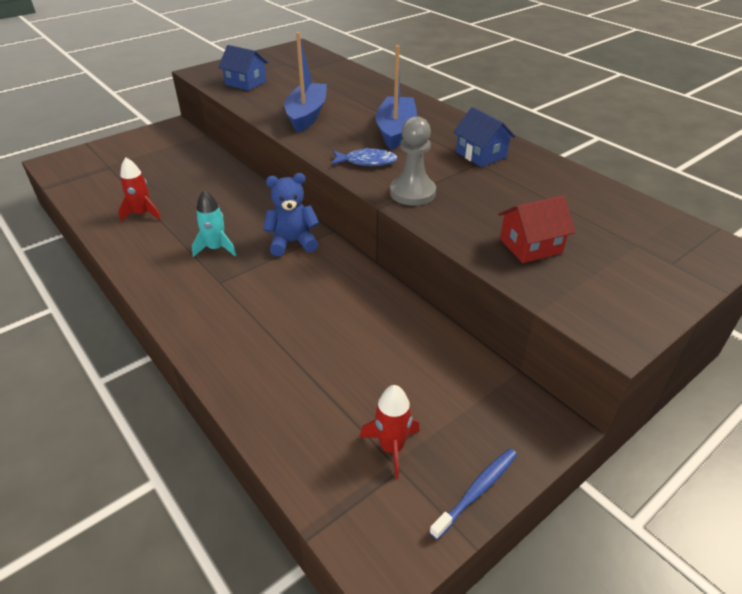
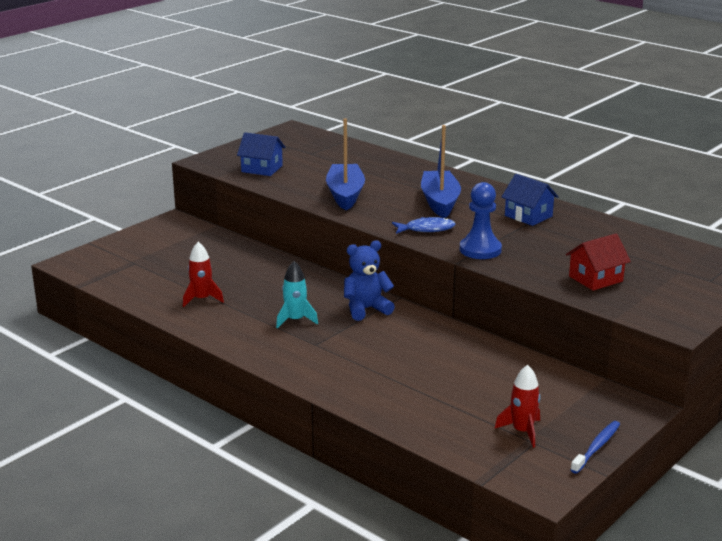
camera: 10 degrees left, 15 degrees down
grey pawn [390,116,436,206] -> blue pawn [460,182,502,259]

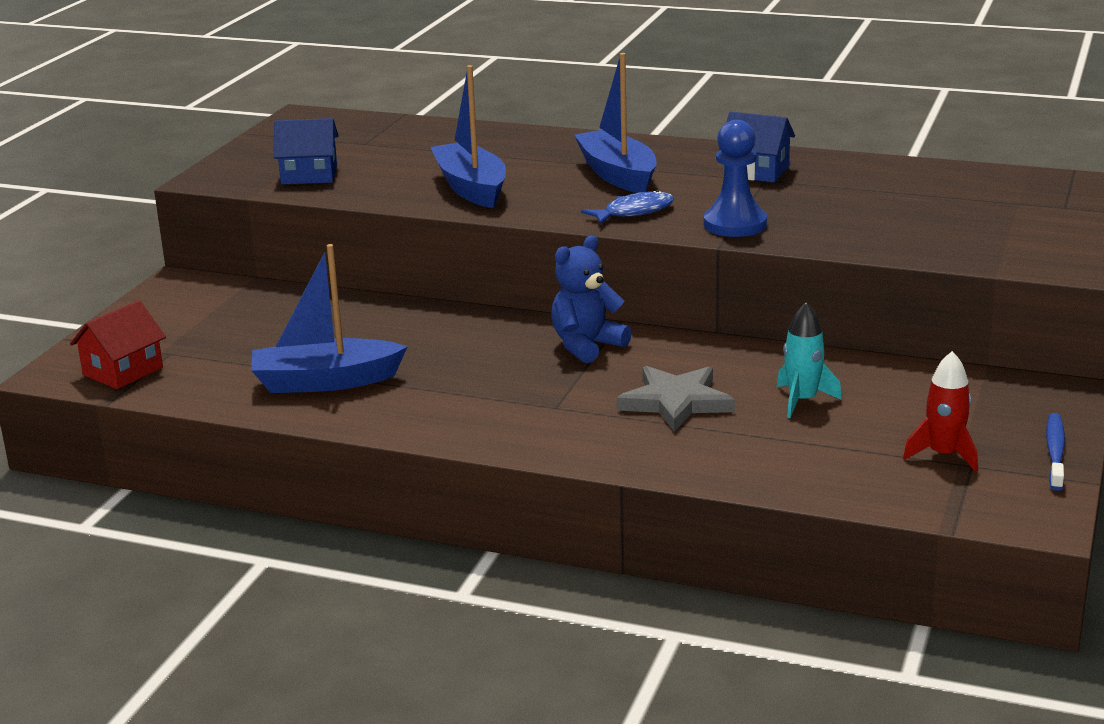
camera: 20 degrees left, 0 degrees up
red rocket [183,242,224,307] -> blue boat [251,244,408,393]
turquoise rocket [276,261,318,328] -> turquoise rocket moved to [777,302,842,418]
red house [566,233,631,291] -> red house moved to [70,300,166,389]
none -> grey star [617,366,735,432]

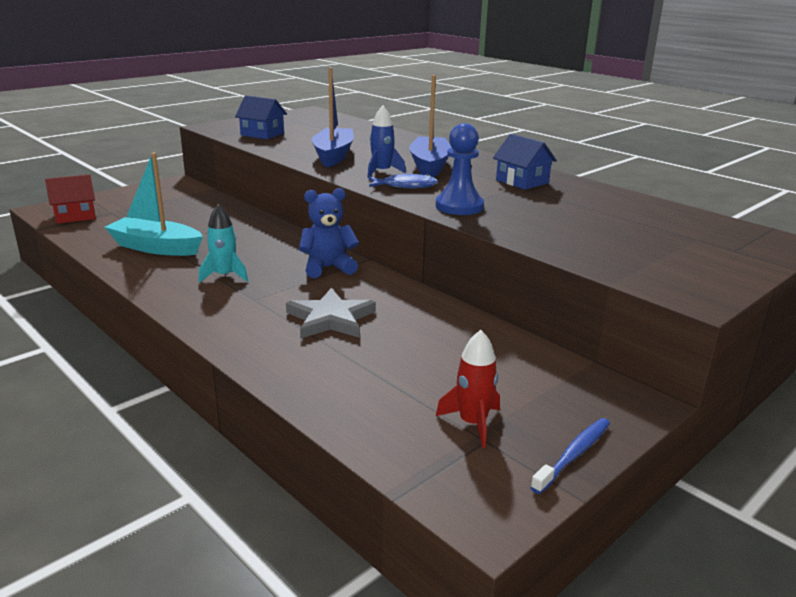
camera: 25 degrees right, 0 degrees up
blue boat [251,244,408,393] -> turquoise boat [105,153,203,256]
turquoise rocket [777,302,842,418] -> turquoise rocket moved to [198,204,248,283]
none -> blue rocket [367,106,406,178]

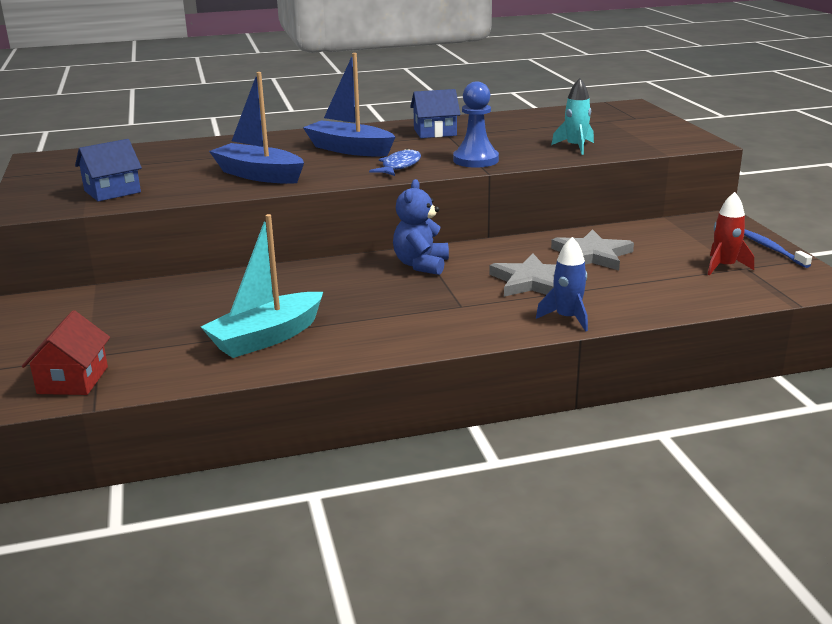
camera: 60 degrees left, 0 degrees up
turquoise rocket [198,204,248,283] -> turquoise rocket moved to [551,78,594,155]
blue rocket [367,106,406,178] -> blue rocket moved to [536,237,588,331]
none -> grey star [551,229,634,270]

